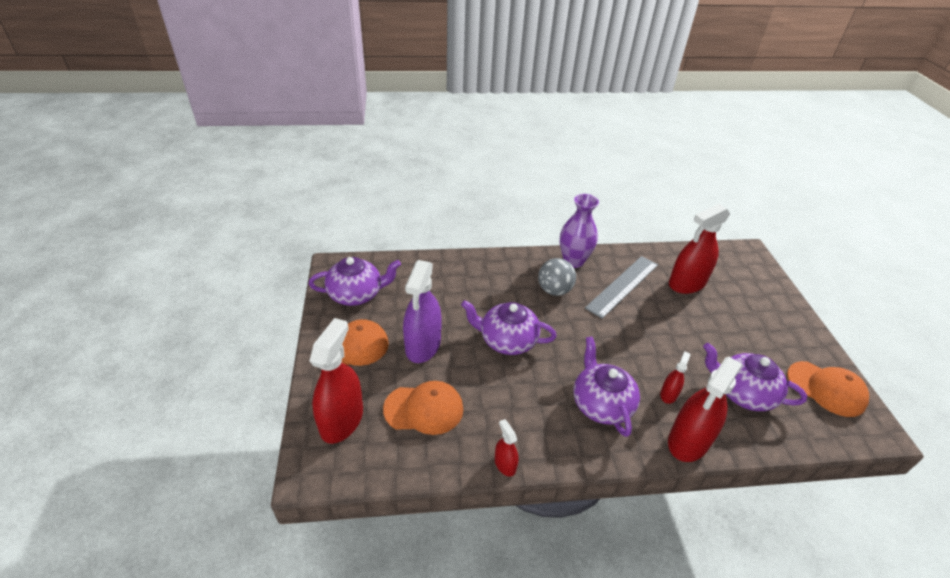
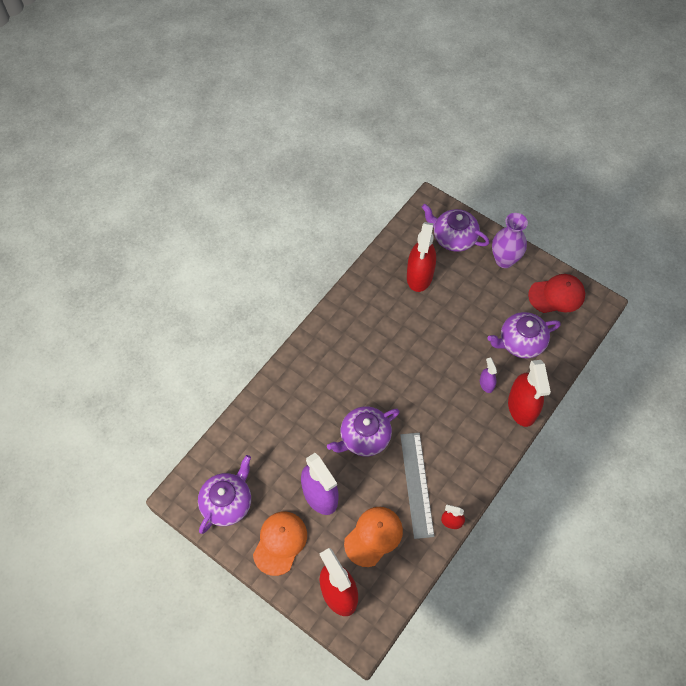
camera: 45 degrees left, 20 degrees up
grey ball [538,258,576,296] -> none
purple vase [560,194,599,268] -> purple vase moved to [492,213,528,268]
purple teapot [573,336,640,437] -> purple teapot moved to [422,204,490,252]
grey ruler [585,256,658,319] -> grey ruler moved to [400,433,435,539]
red spray bottle [660,351,690,404] -> purple spray bottle [480,357,497,393]
orange cap [787,361,869,417] -> red cap [528,274,585,313]

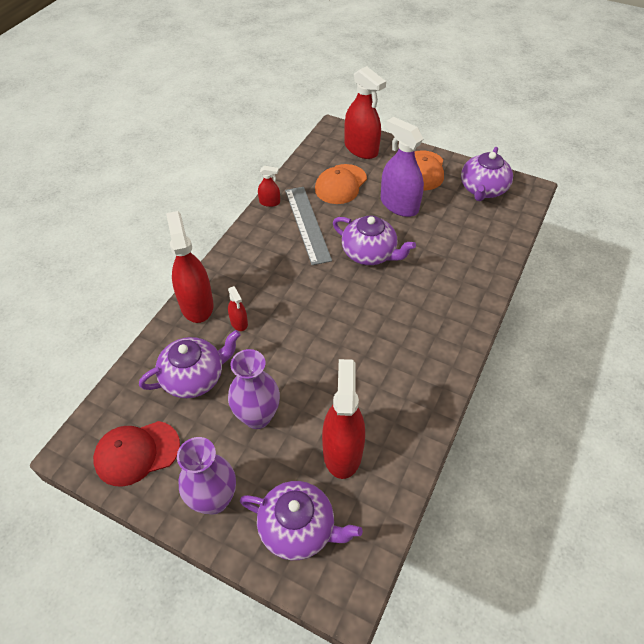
camera: 170 degrees right, 10 degrees down
purple teapot [327,406,400,456] -> purple teapot turned 75 degrees clockwise [333,215,416,265]
purple spray bottle [480,357,497,393] -> red spray bottle [228,286,248,331]
none -> purple vase [228,349,280,429]

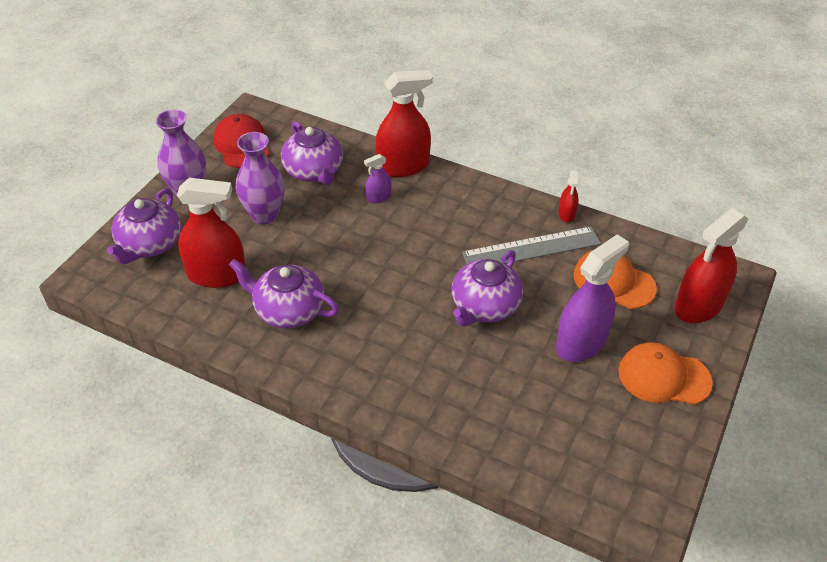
camera: 90 degrees right, 5 degrees down
red spray bottle [228,286,248,331] -> purple spray bottle [364,154,391,203]
purple teapot [461,147,513,201] -> purple teapot moved to [229,259,339,329]

